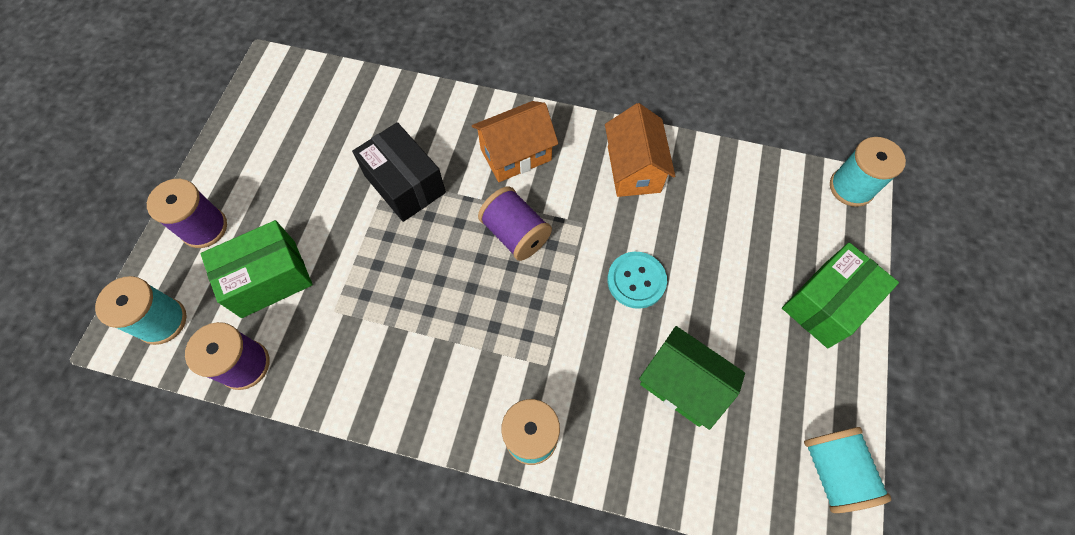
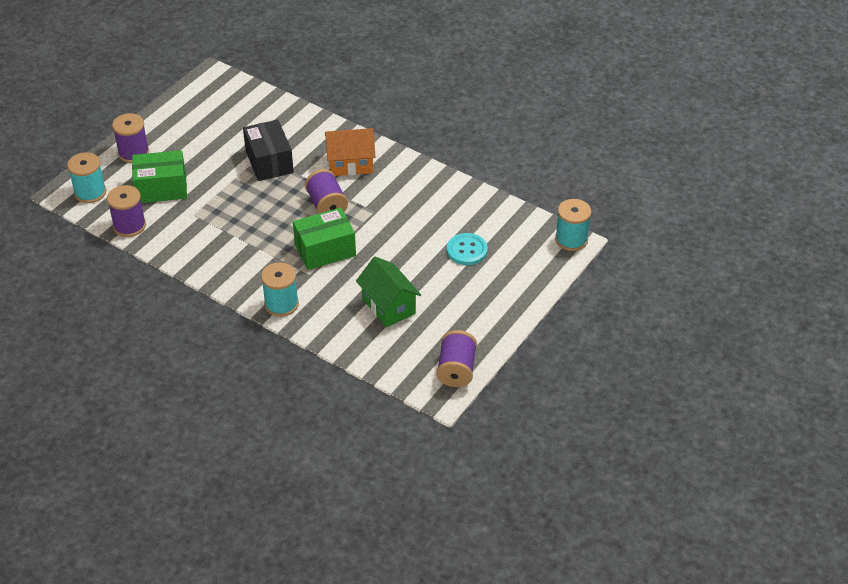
camera: 20 degrees right, 20 degrees down
orange house [605,103,675,197] -> none
turquoise button [607,252,667,309] -> turquoise button moved to [447,233,488,265]
green box [782,242,899,348] -> green box moved to [293,208,356,270]
turquoise spool [804,427,891,513] -> purple spool [436,330,477,387]

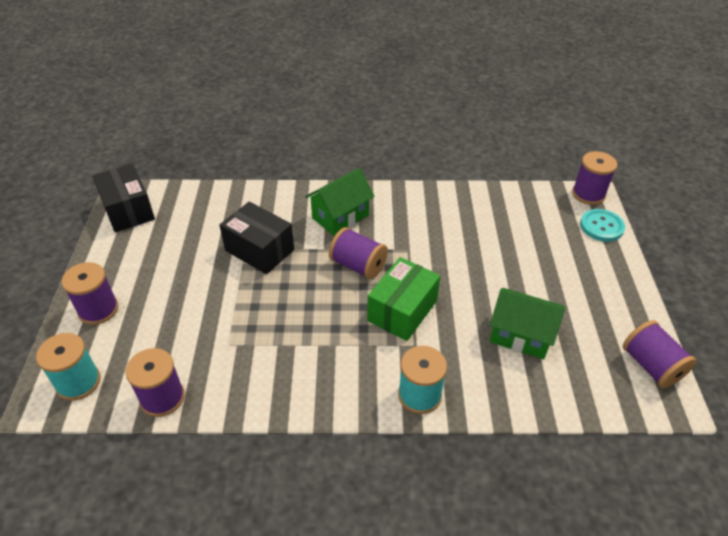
camera: 35 degrees left, 0 degrees up
green box [132,150,187,203] -> none
orange house [325,128,376,176] -> green house [306,168,375,236]
turquoise button [447,233,488,265] -> turquoise button moved to [580,209,625,242]
turquoise spool [555,199,591,251] -> purple spool [572,151,618,205]
none -> black box [92,164,155,232]

